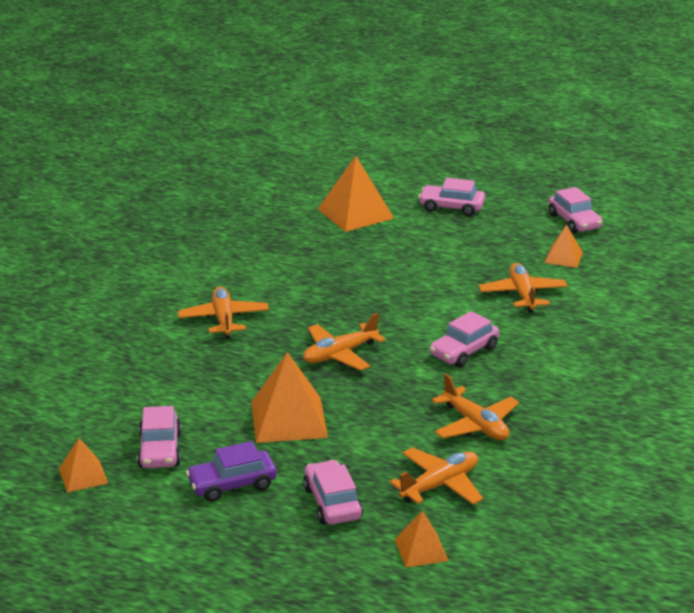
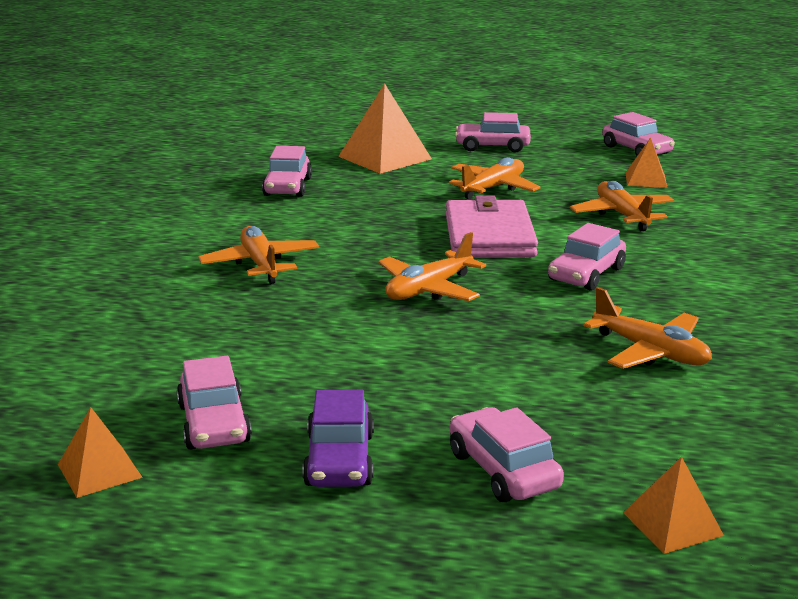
camera: 10 degrees left, 5 degrees down
purple car [186,441,277,502] -> purple car turned 60 degrees counterclockwise [302,390,374,487]
orange pyramid [251,352,328,443] -> none
orange plane [390,447,483,505] -> orange plane moved to [449,157,540,199]
none -> pink car [262,146,312,197]
none -> pink wallet [446,195,538,258]

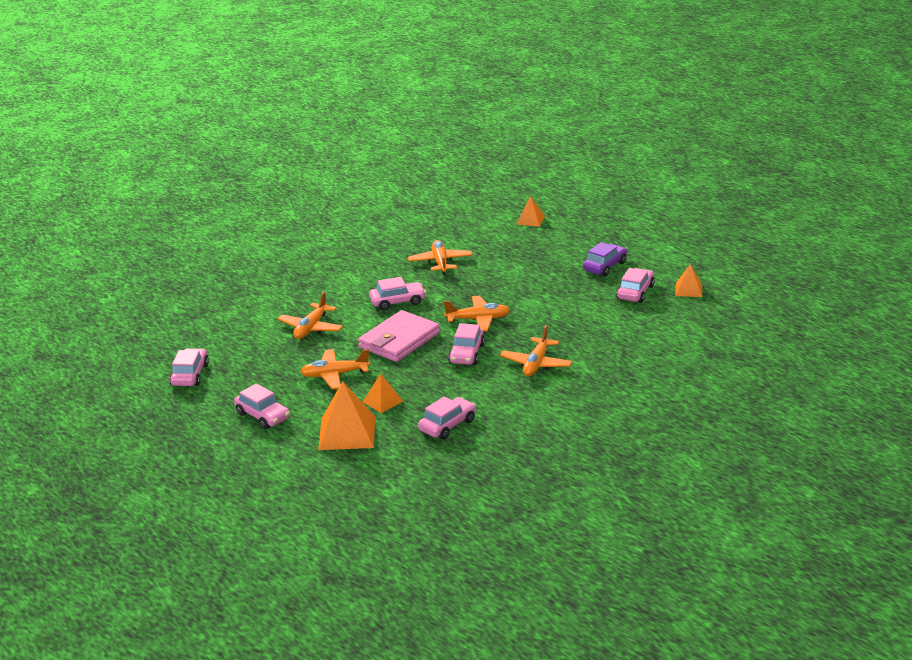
camera: 140 degrees left, 5 degrees up
pink car [450,407,564,502] -> pink car moved to [448,323,485,365]
orange pyramid [626,137,668,188] -> orange pyramid moved to [362,374,403,413]

